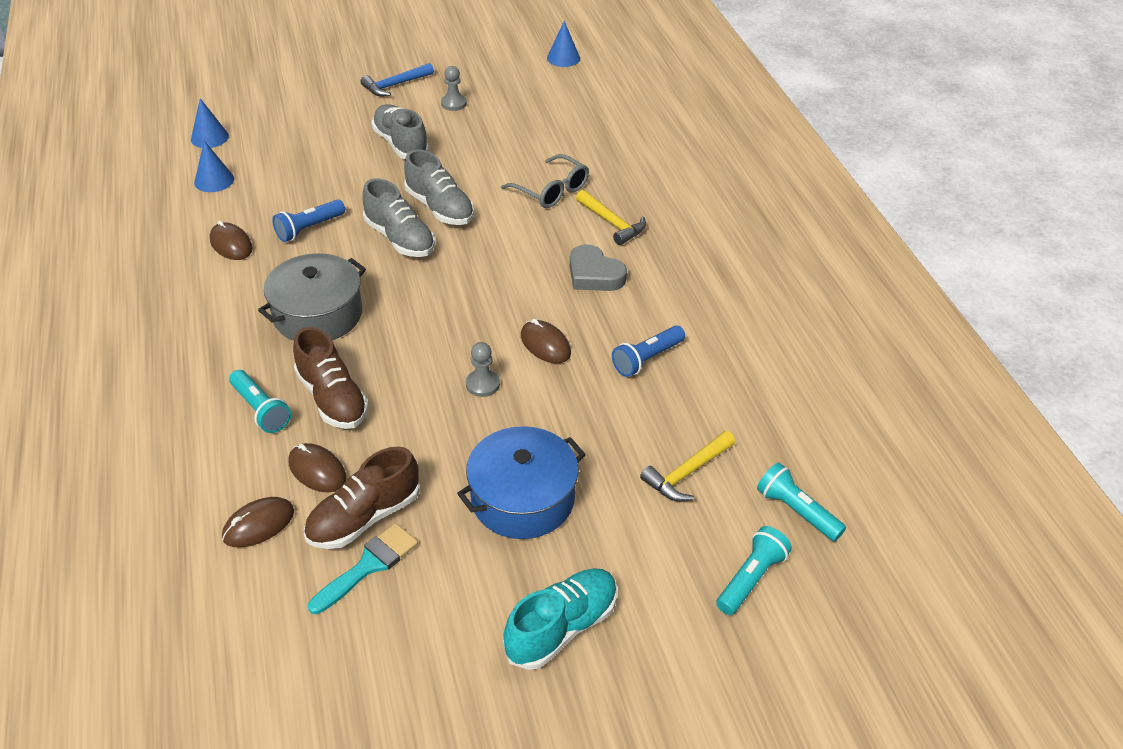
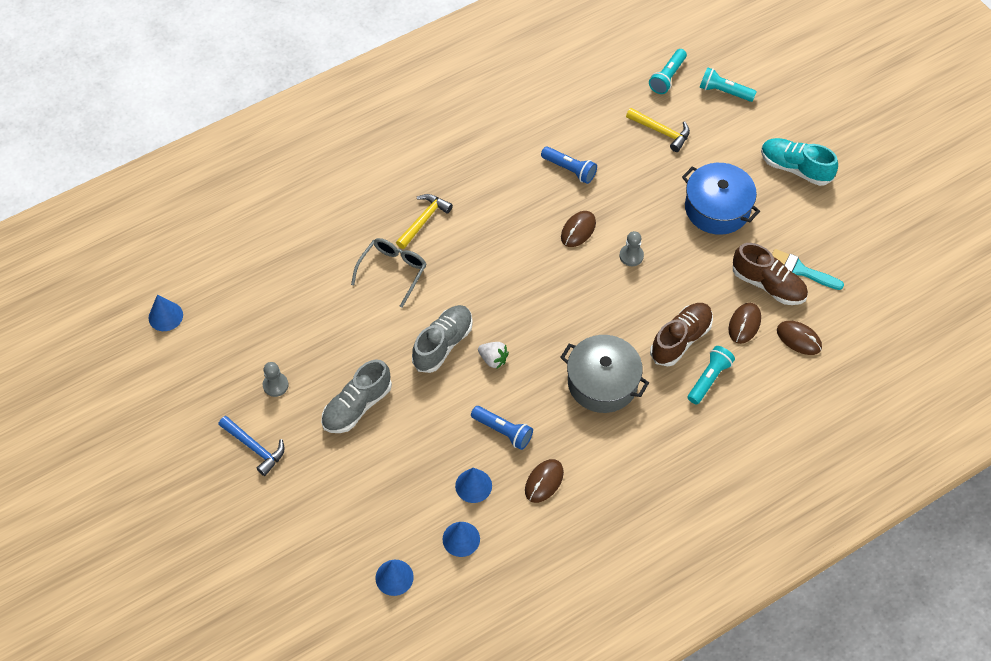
camera: 105 degrees left, 15 degrees up
grey shoe [362,179,435,257] -> white strawberry [478,342,509,369]
grey heart [570,244,627,291] -> none
none -> blue cone [455,467,492,503]

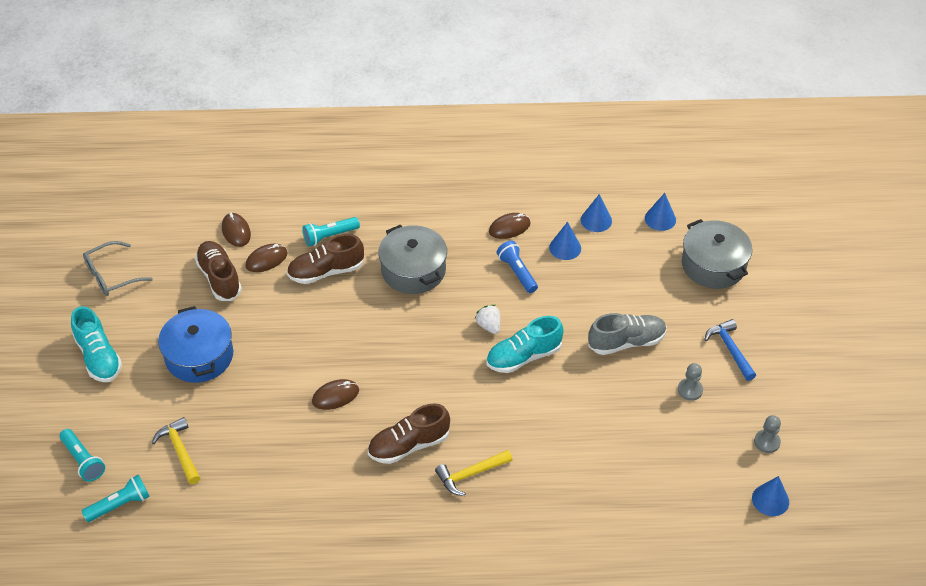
camera: 150 degrees left, 10 degrees down
grey glasses [351,238,426,308] -> grey glasses moved to [83,241,153,296]
grey shoe [412,305,473,373] -> turquoise shoe [486,316,564,373]
blue flashlight [541,146,597,184] -> none
grey pawn [619,231,644,266] -> grey pawn moved to [754,415,781,453]
turquoise brush [772,249,844,290] -> none
none -> brown shoe [368,404,450,464]
none -> grey pot [682,219,752,289]

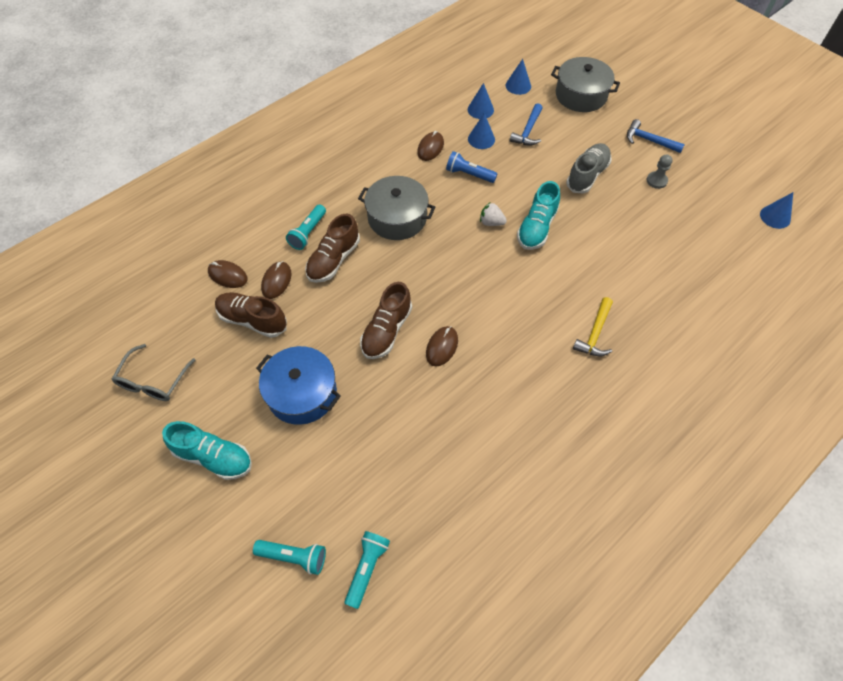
camera: 40 degrees left, 10 degrees up
yellow hammer [152,417,200,484] -> none
brown shoe [368,404,450,464] -> brown shoe moved to [360,282,412,359]
grey pawn [754,415,781,453] -> none
none -> blue hammer [510,103,543,146]

